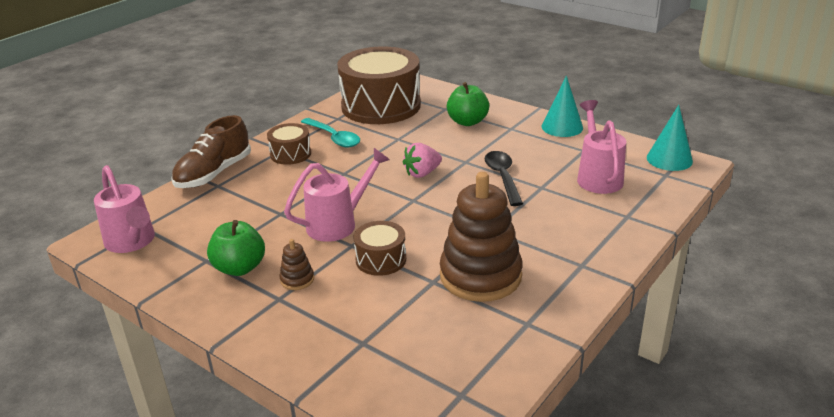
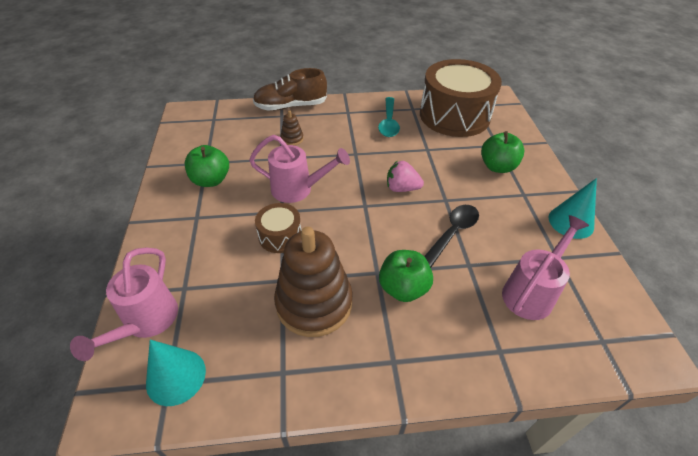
camera: 45 degrees right, 15 degrees up
pink watering can [94,165,155,253] -> pink watering can moved to [70,248,178,361]
brown drum [267,123,311,165] -> none
brown stacking toy [280,239,314,290] -> brown stacking toy moved to [281,110,303,146]
turquoise cone [647,105,693,171] -> turquoise cone moved to [146,340,206,406]
none -> green apple [379,250,433,302]

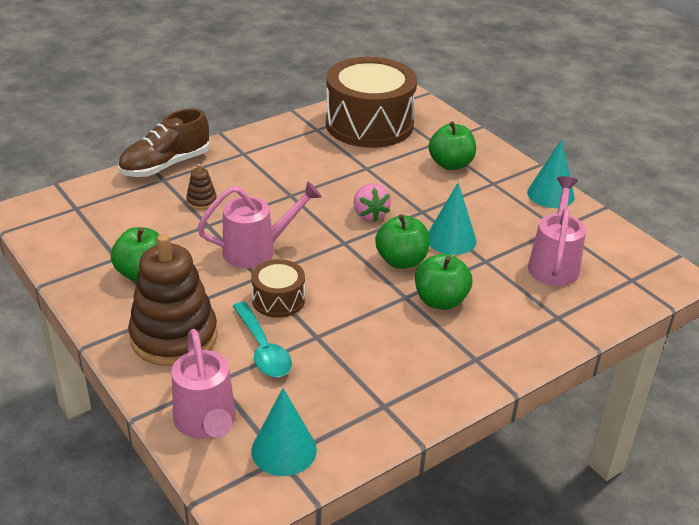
camera: 30 degrees left, 10 degrees down
brown stacking toy [274,227,353,337] -> brown stacking toy moved to [128,234,218,366]
turquoise spoon [378,97,400,137] -> turquoise spoon moved to [233,302,292,377]
pink strawberry [387,161,424,192] -> pink strawberry turned 90 degrees counterclockwise [354,183,391,222]
black spoon [424,205,479,268] -> turquoise cone [429,182,477,255]
none -> green apple [375,214,430,269]

